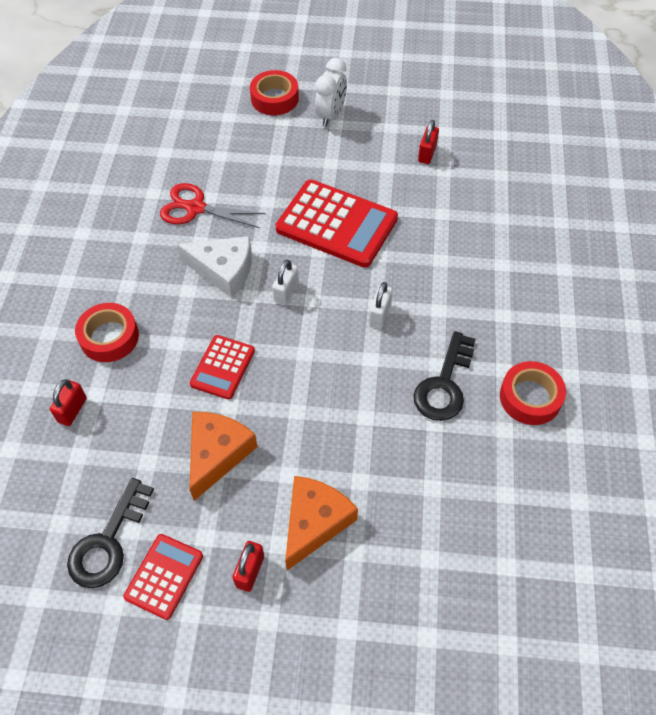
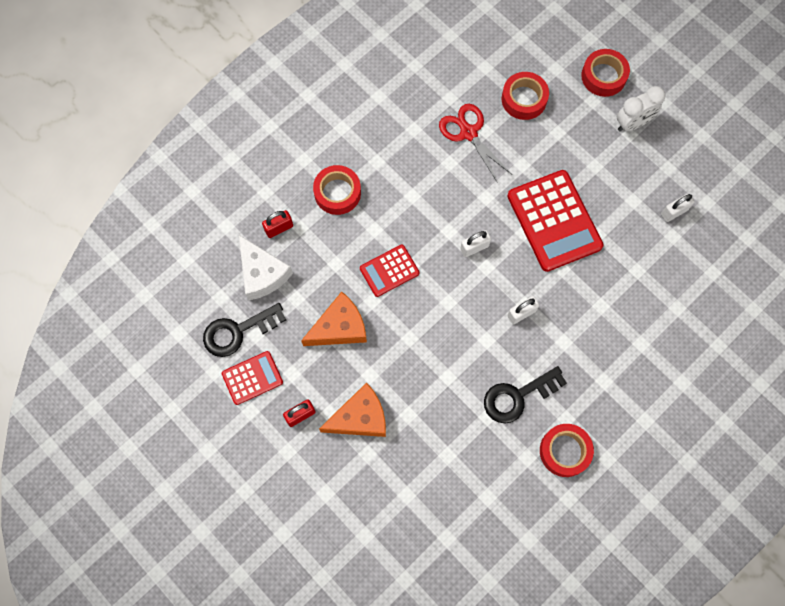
camera: 40 degrees right, 15 degrees up
white cheese [177,236,252,298] -> white cheese moved to [239,235,293,300]
red padlock [418,120,439,164] -> white padlock [661,193,695,222]
none -> red tape [502,72,549,120]

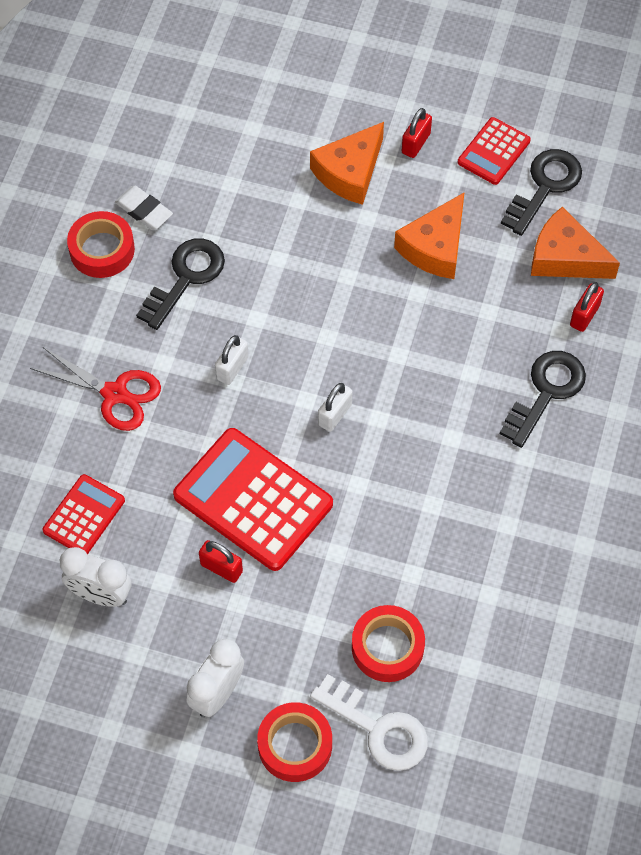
camera: 150 degrees right, 10 degrees down
white cheese [239,235,293,300] -> orange cheese [531,207,620,279]
red tape [313,165,361,215] -> black key [500,351,586,448]
red calculator [360,245,419,297] -> red calculator moved to [43,474,125,554]
red scissors [439,104,511,183] -> red scissors moved to [30,347,161,431]
white padlock [661,193,695,222] -> white clock [60,547,131,607]
none -> white eraser [115,186,173,230]
none -> red padlock [199,540,243,583]
none -> white key [310,674,428,771]

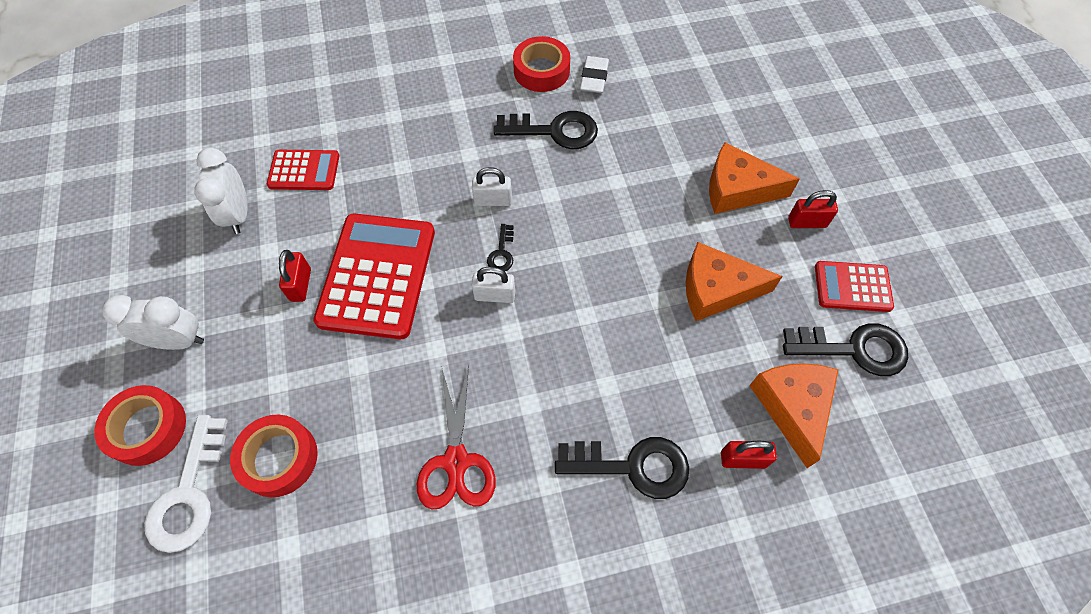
camera: 60 degrees right, 0 degrees up
red scissors [30,347,161,431] -> red scissors moved to [417,365,496,509]
none -> black key [487,224,514,271]

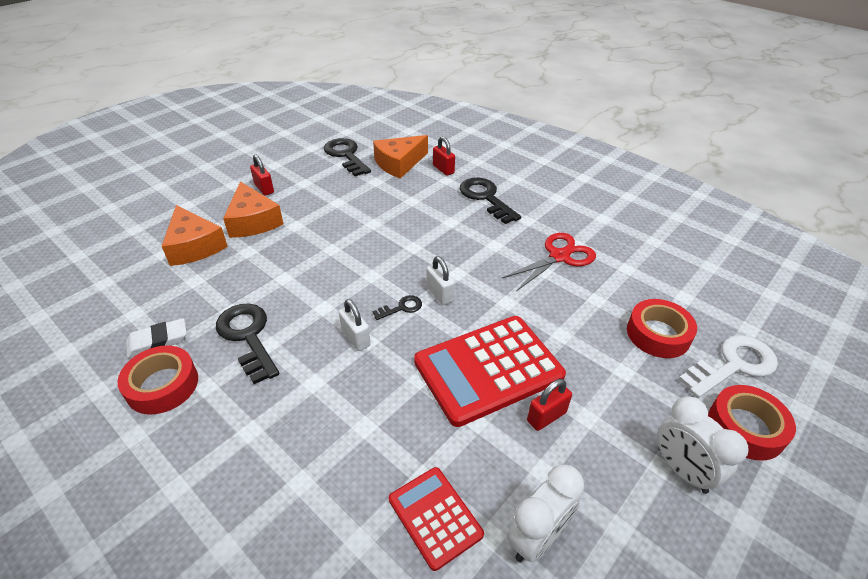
camera: 125 degrees left, 20 degrees down
orange cheese [686,242,783,321] -> orange cheese moved to [162,205,228,266]
red calculator [815,261,894,312] -> none

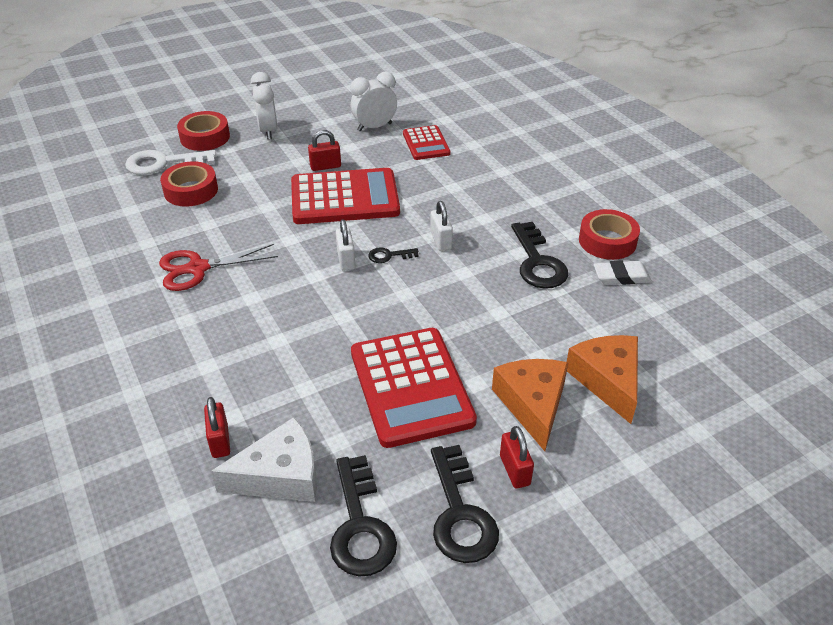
camera: 160 degrees left, 0 degrees up
orange cheese [373,135,428,179] -> white cheese [211,417,317,502]
black key [460,178,521,224] -> black key moved to [431,445,499,563]
none -> red calculator [351,328,477,448]

